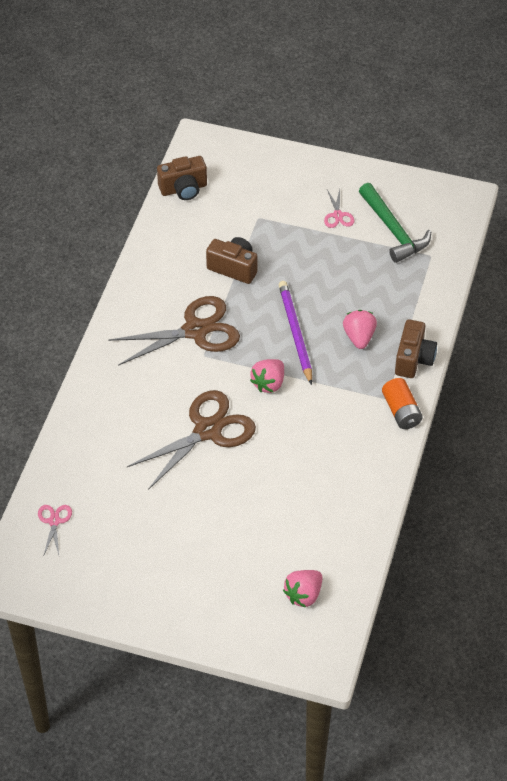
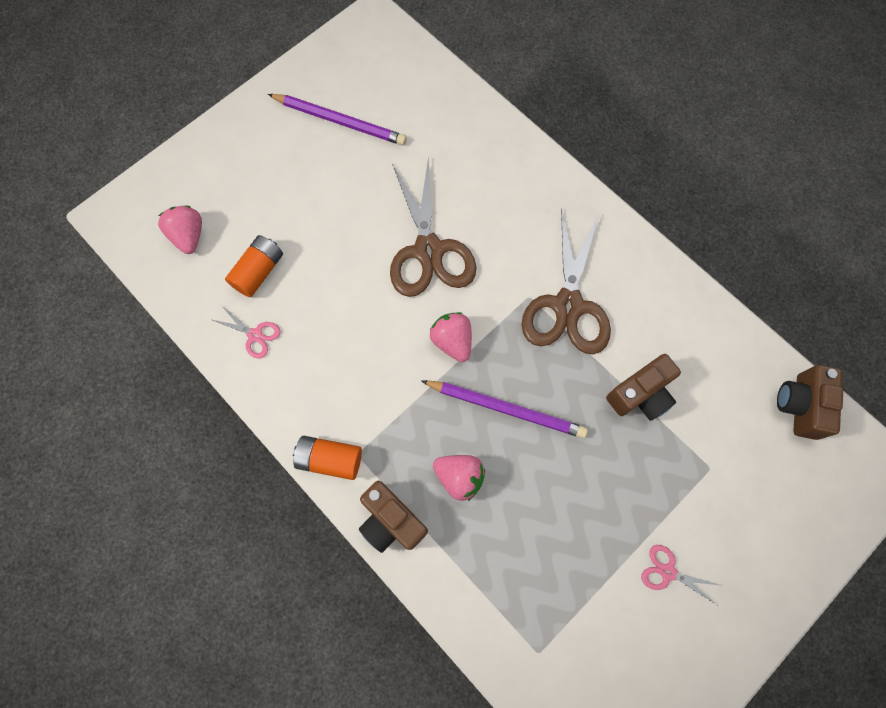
camera: 120 degrees right, 20 degrees up
pink scissors [38,505,72,557] -> pink scissors moved to [210,305,281,359]
green hammer [359,183,431,263] -> none
none -> orange battery [225,235,283,297]
none -> purple pencil [268,94,407,145]

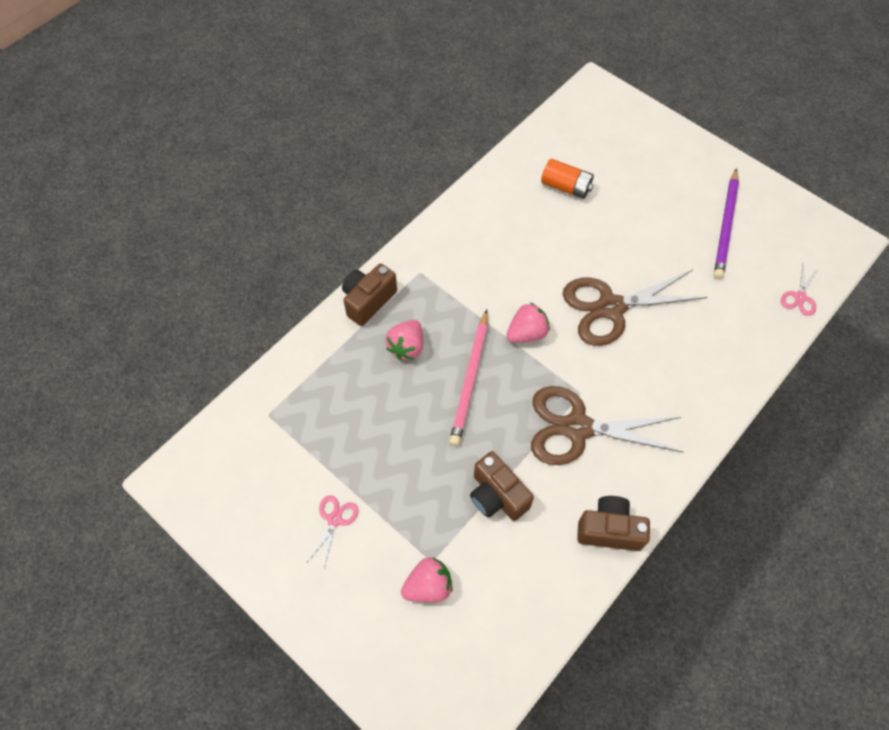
camera: 85 degrees right, 10 degrees down
pink strawberry [158,206,202,254] -> pink strawberry moved to [401,557,453,602]
pink scissors [210,305,281,359] -> pink scissors moved to [781,264,819,316]
orange battery [293,436,362,480] -> none
purple pencil [421,380,588,438] -> pink pencil [449,310,488,446]
brown camera [777,365,843,440] -> brown camera moved to [577,496,650,551]

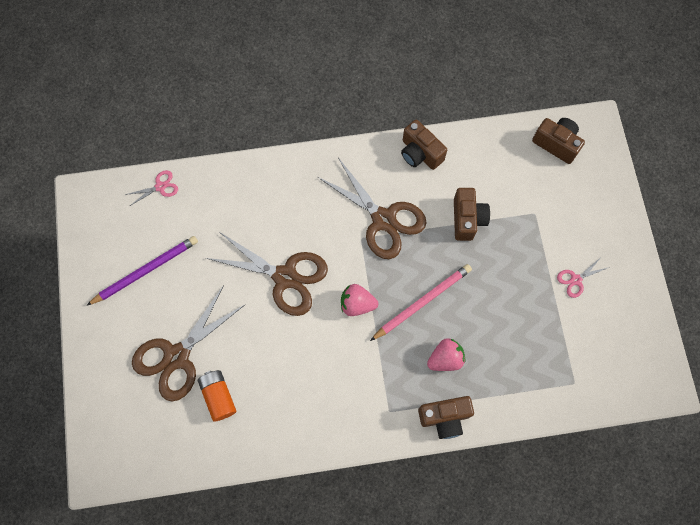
camera: 140 degrees left, 10 degrees up
pink strawberry [401,557,453,602] -> none
none -> brown scissors [132,285,246,401]
none -> brown camera [532,118,585,164]

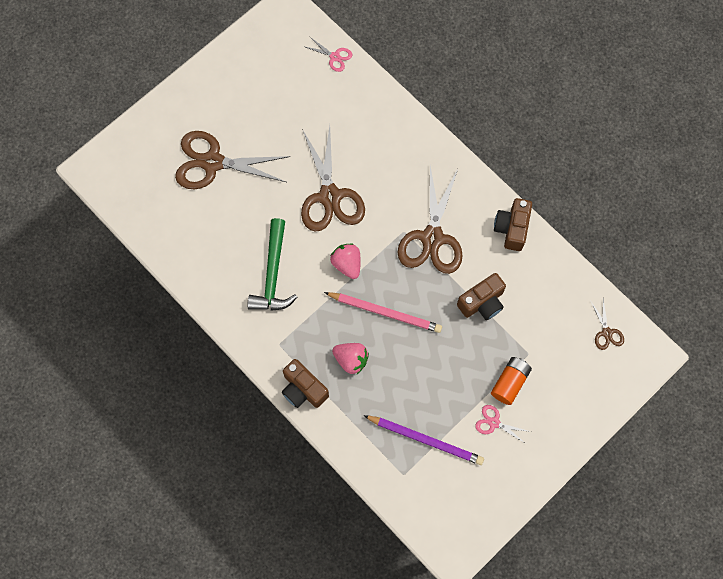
camera: 55 degrees right, 0 degrees up
purple pencil [86,236,198,306] -> purple pencil moved to [363,415,484,465]
orange battery [198,370,237,422] -> orange battery moved to [491,357,532,405]
brown camera [532,118,585,164] -> brown scissors [591,299,624,350]
none -> green hammer [247,218,298,311]

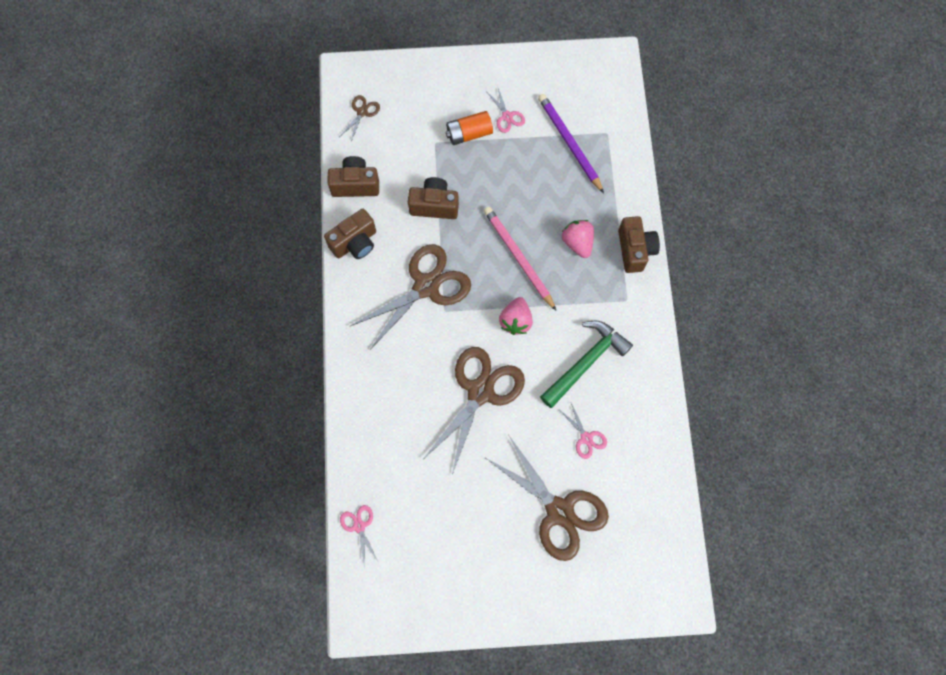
camera: 140 degrees left, 0 degrees up
none -> brown camera [327,156,379,197]
none -> pink scissors [561,403,607,459]

